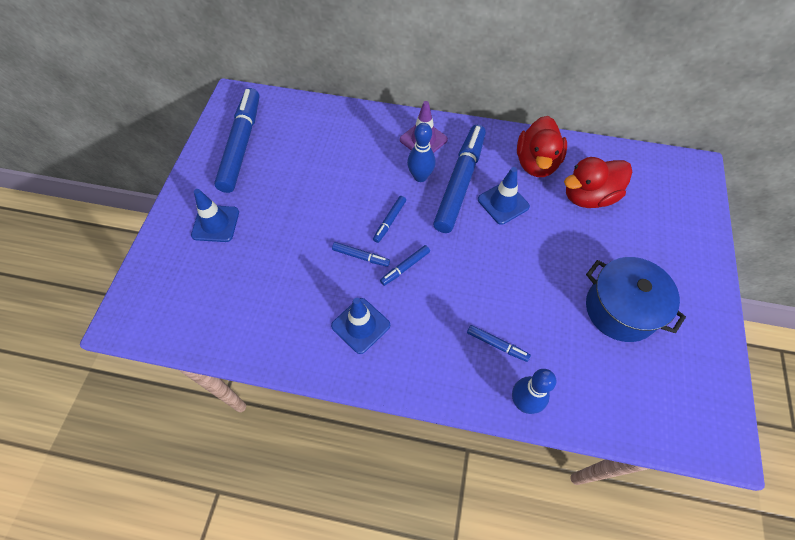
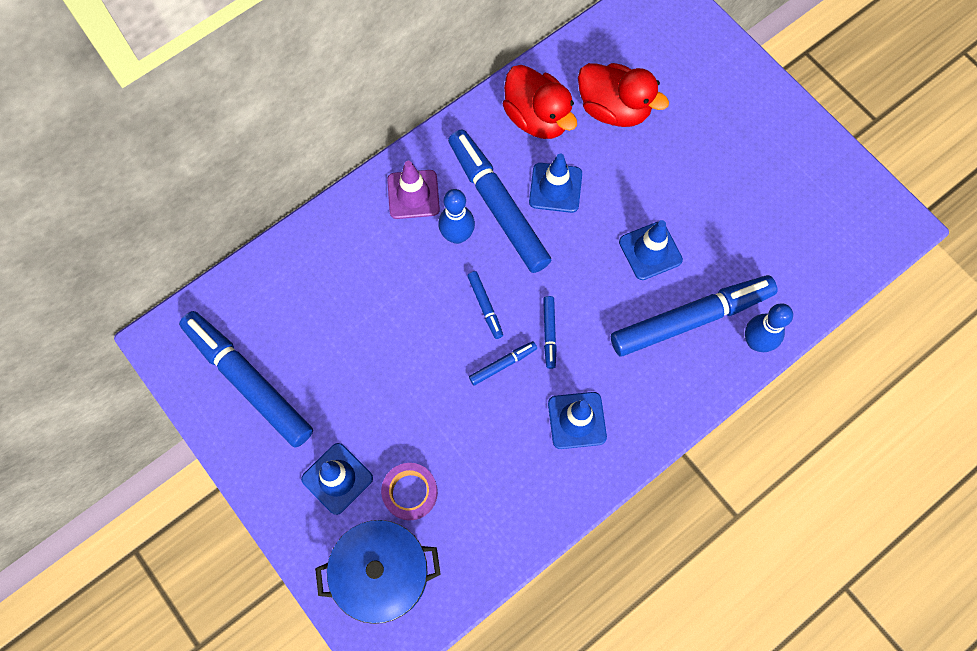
camera: 50 degrees left, 10 degrees up
blue marker [467,325,531,362] -> blue marker [611,275,777,357], size x2.36
red duck [564,157,632,208] -> red duck turned 75 degrees counterclockwise [578,63,669,127]
blue pot [586,257,686,342] -> blue pot moved to [315,520,441,624]
none -> purple tape [381,463,438,520]
none -> blue traffic cone [619,220,683,280]

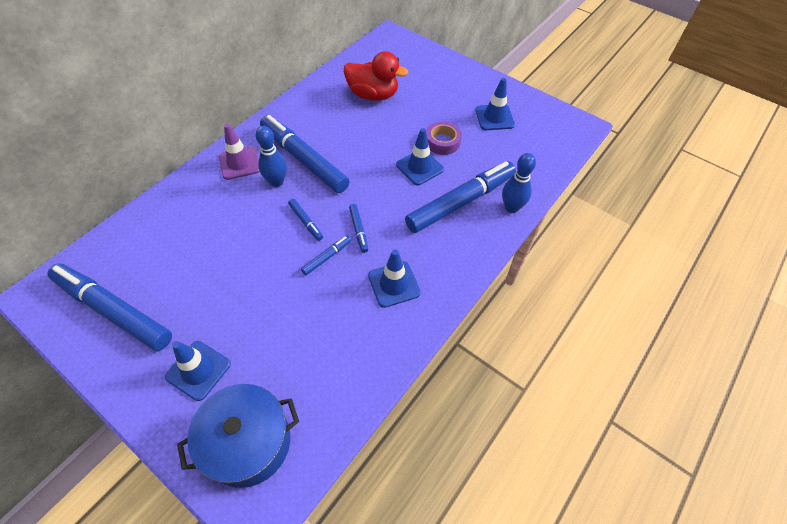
camera: 15 degrees left, 15 degrees down
purple tape [381,463,438,520] -> purple tape moved to [426,121,462,155]
red duck [503,65,577,139] -> none
blue traffic cone [529,154,582,213] -> blue traffic cone moved to [476,78,515,130]

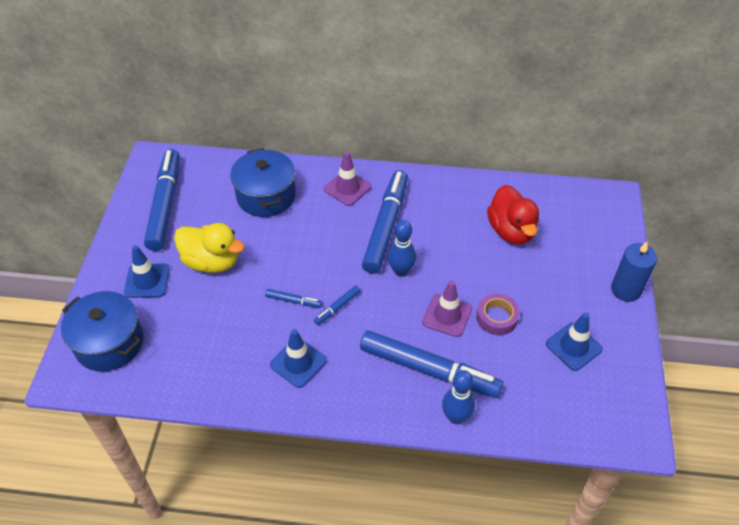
camera: 60 degrees right, 5 degrees down
blue bowling pin [256,126,287,187] -> blue bowling pin moved to [388,220,416,277]
blue marker [288,199,323,241] -> none
blue traffic cone [396,128,444,185] -> purple traffic cone [422,281,472,337]
none -> yellow duck [174,223,244,273]
none -> blue pot [230,148,296,217]
none -> blue candle [611,242,657,302]

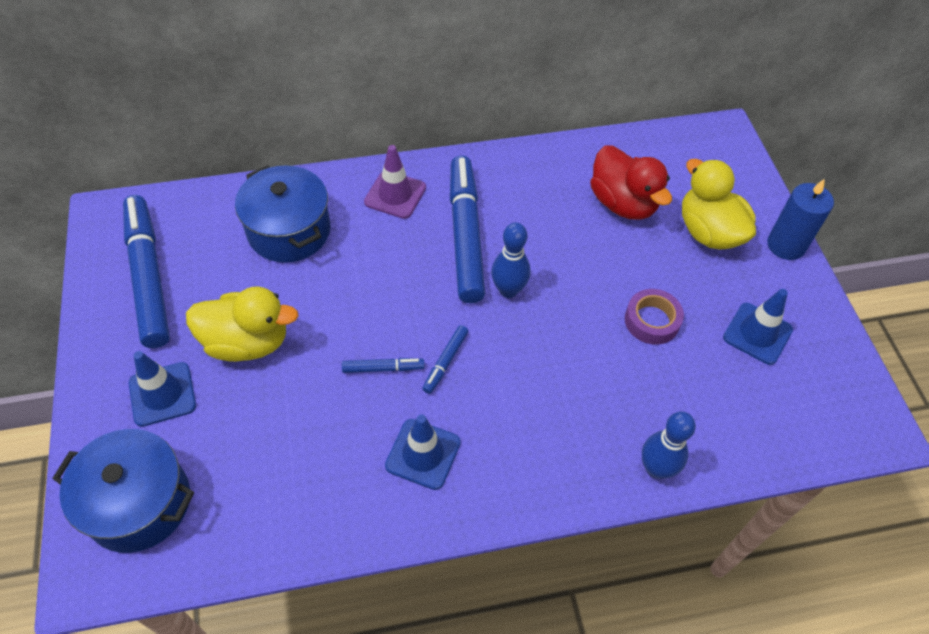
camera: 20 degrees left, 5 degrees up
blue marker [360,330,503,398] -> none
purple traffic cone [422,281,472,337] -> none
none -> yellow duck [682,159,756,250]

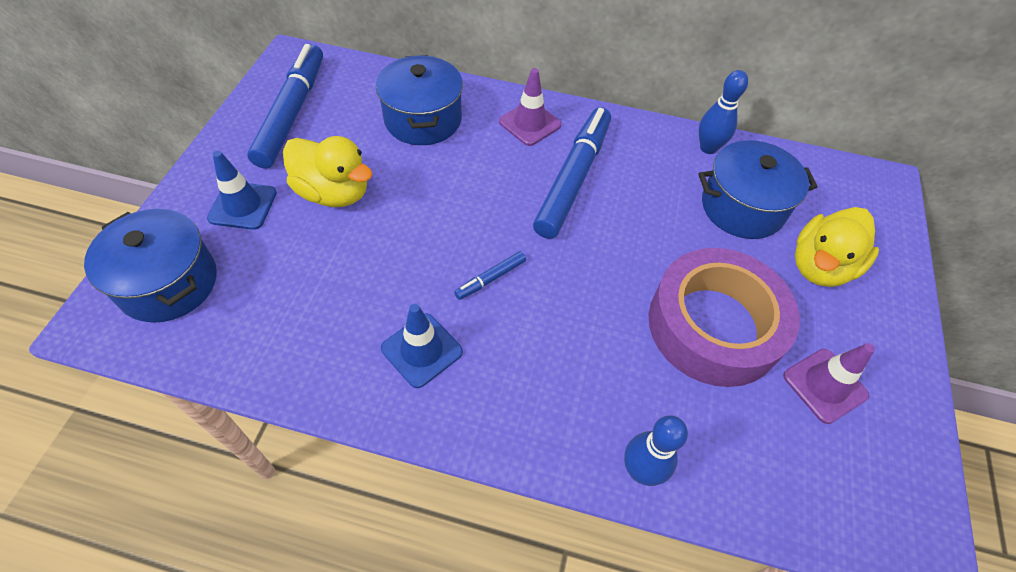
camera: 25 degrees right, 0 degrees up
blue marker [342,358,425,373] -> none
blue bowling pin [491,222,530,298] -> blue bowling pin moved to [699,70,748,154]
red duck [590,146,672,220] -> blue pot [698,140,818,239]
purple tape [625,289,684,345] -> purple tape [649,248,800,387], size x2.22
yellow duck [682,159,756,250] -> yellow duck turned 135 degrees counterclockwise [795,207,879,287]
blue traffic cone [723,289,793,365] -> purple traffic cone [783,343,875,424]
blue candle [767,179,834,260] -> none

